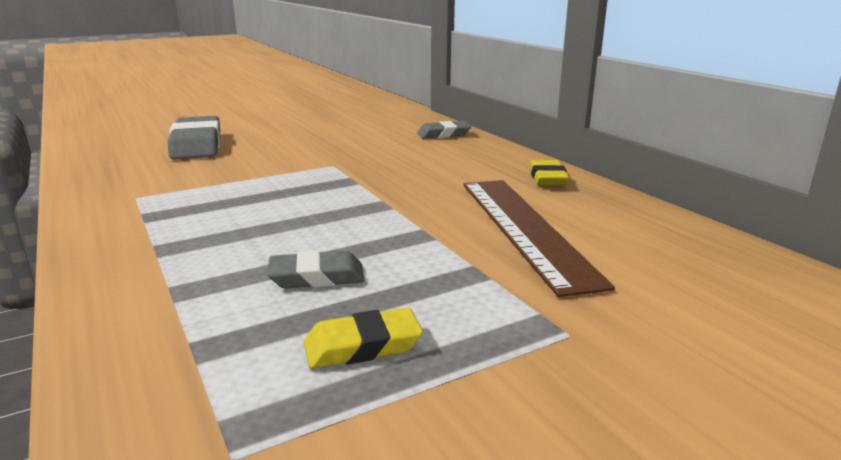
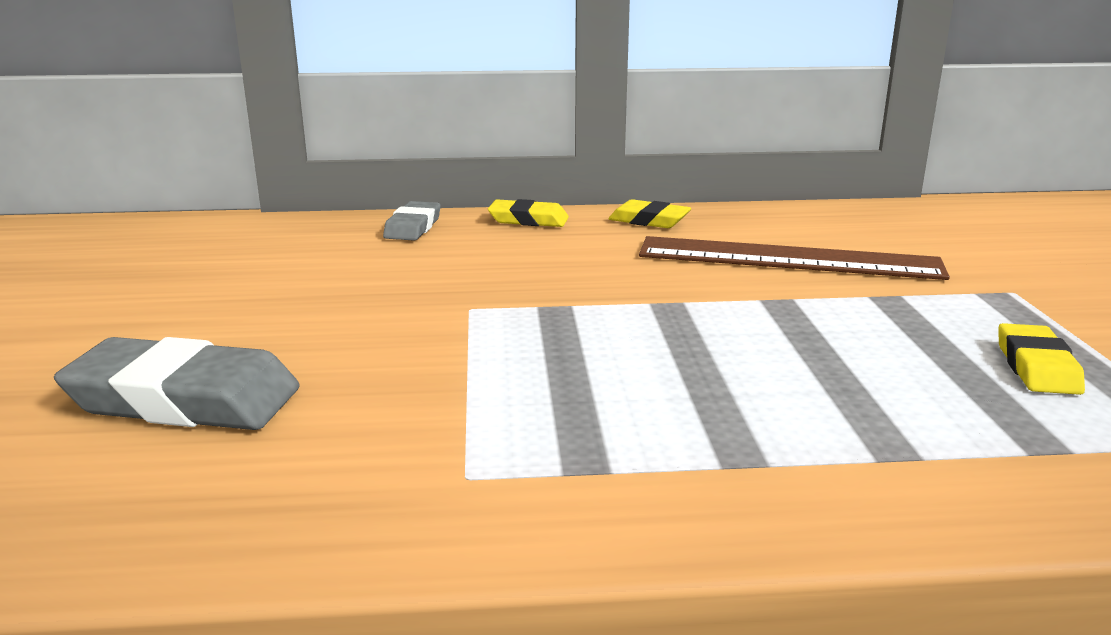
camera: 65 degrees left, 0 degrees up
grey eraser [267,251,365,288] -> none
none -> yellow eraser [488,199,569,227]

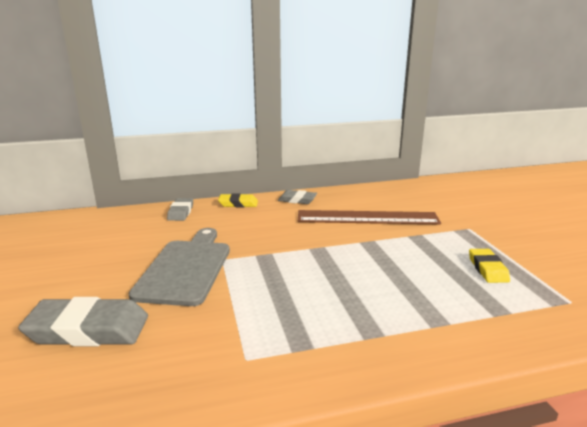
camera: 10 degrees left, 0 degrees up
yellow eraser [608,199,691,228] -> grey eraser [278,190,317,204]
none -> grey cutting board [129,228,230,306]

